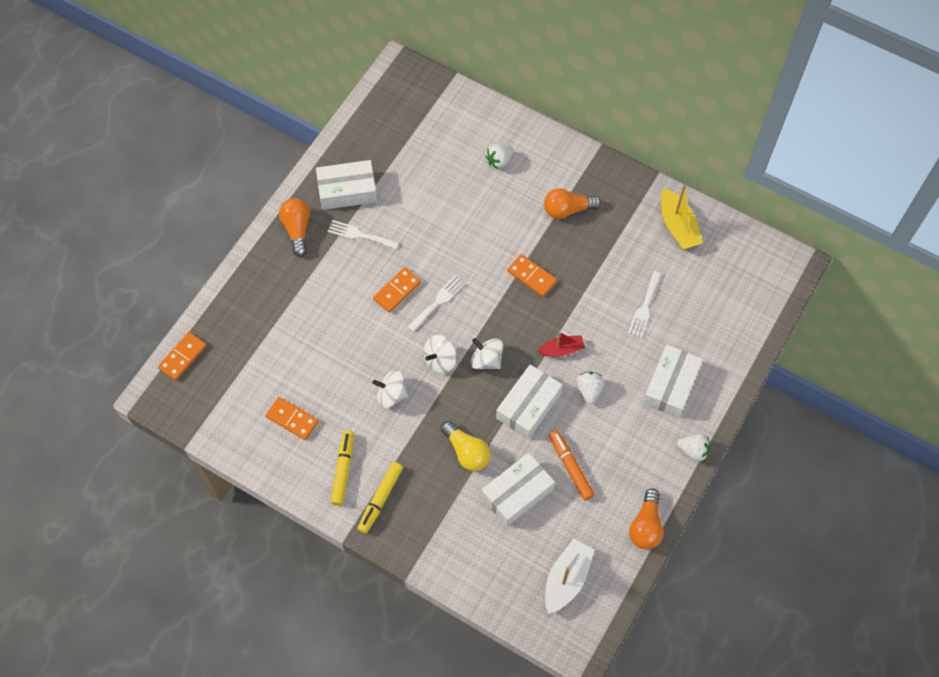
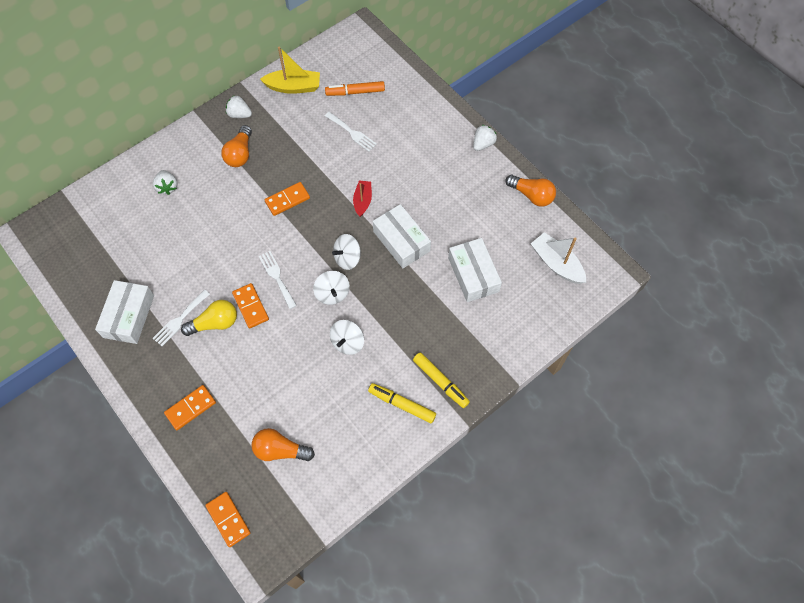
camera: 70 degrees left, 0 degrees up
orange domino [265,397,319,440] -> orange domino moved to [164,385,216,430]
orange light bulb [279,198,310,257] -> orange light bulb moved to [251,428,315,461]
yellow light bulb [441,421,491,471] -> yellow light bulb moved to [181,300,237,336]
orange marker [549,430,595,501] -> orange marker moved to [325,81,385,96]
white strawberry [576,371,604,404] -> white strawberry moved to [226,95,252,118]
white box [643,345,703,418] -> none

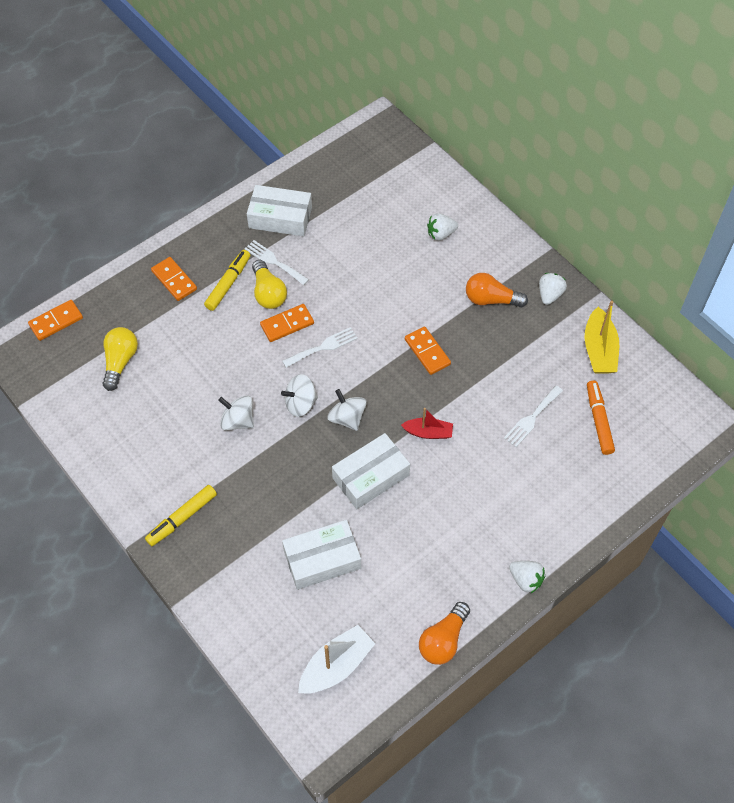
camera: 90 degrees right, 5 degrees down
orange light bulb [251,428,315,461] -> yellow light bulb [103,327,138,391]
yellow marker [368,383,436,424] -> yellow marker moved to [204,250,250,311]

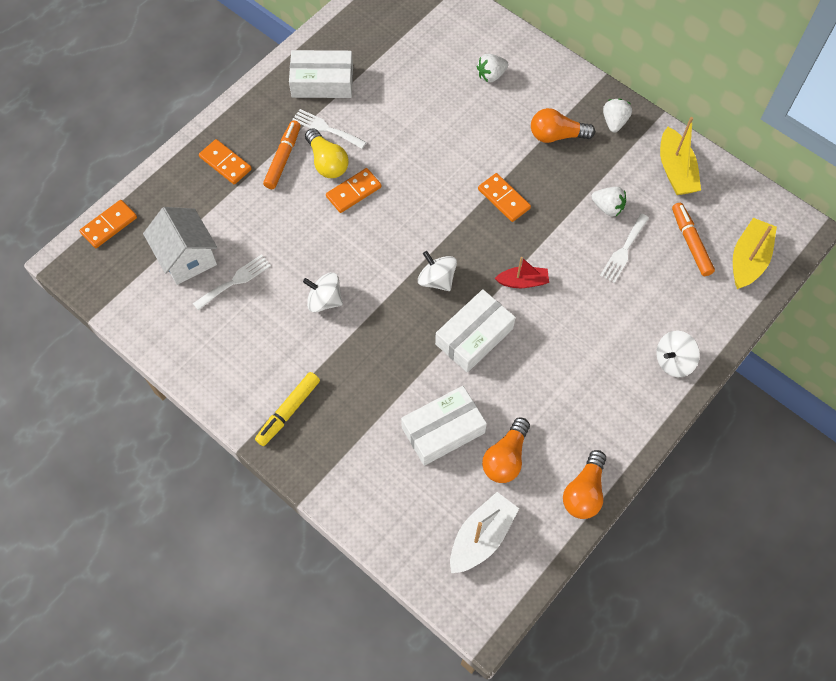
camera: 10 degrees left, 5 degrees up
yellow light bulb [103,327,138,391] -> white house [143,207,217,285]
yellow marker [204,250,250,311] -> orange marker [263,120,301,189]
white spinning top [281,374,318,417] -> white spinning top moved to [656,331,700,377]
white fork [282,327,358,368] -> white fork moved to [193,254,271,310]
white strawberry [509,561,545,594] -> white strawberry moved to [591,187,626,217]
none -> orange light bulb [482,418,530,483]
none -> yellow boat [733,218,777,289]

